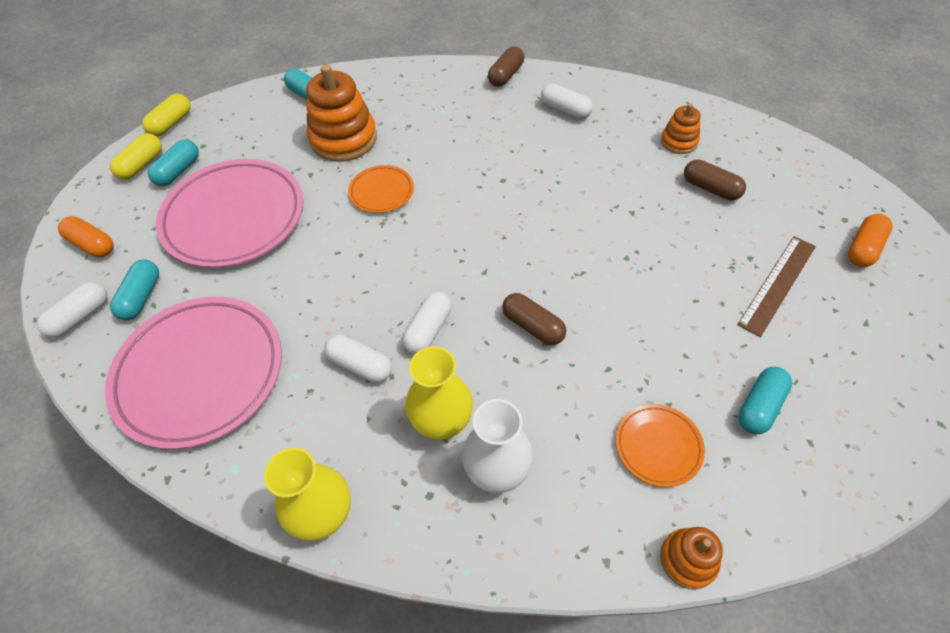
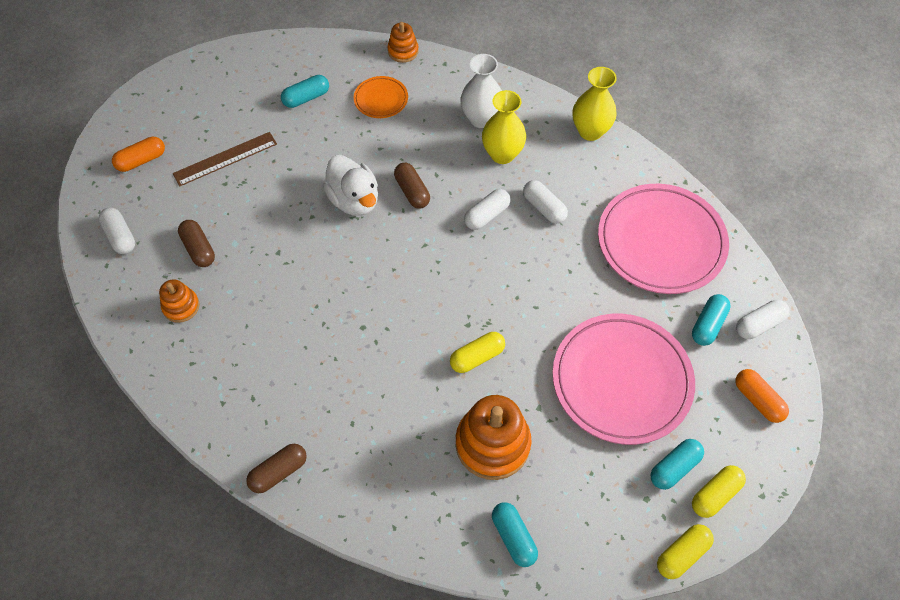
camera: 160 degrees left, 5 degrees up
orange plate [348,165,414,213] -> yellow capsule [450,332,505,373]
white capsule [541,84,593,119] -> white capsule moved to [99,207,135,254]
none -> white duck [323,155,378,216]

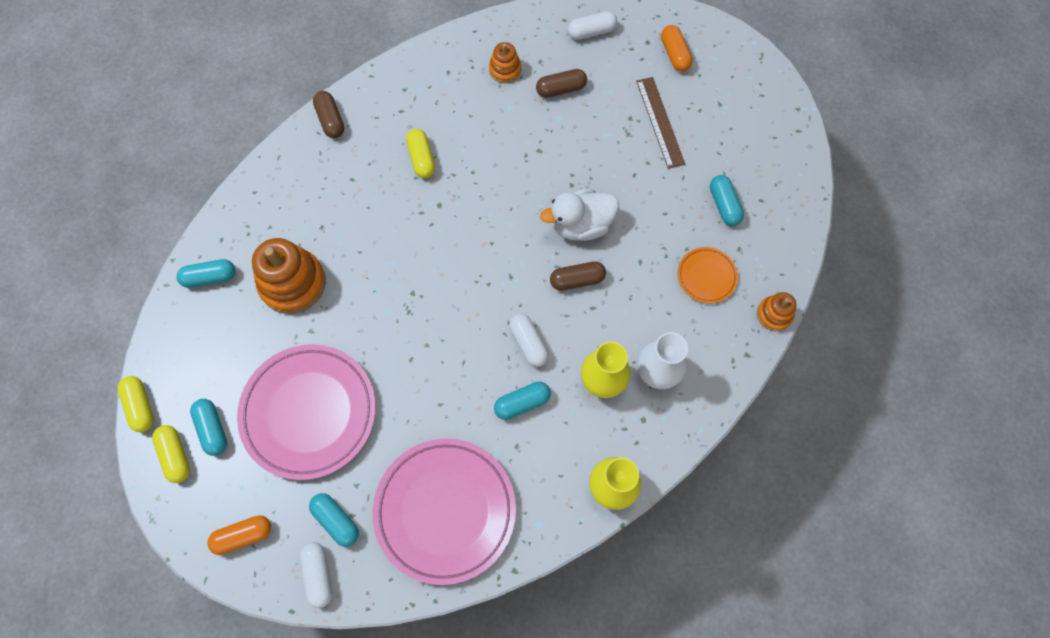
camera: 105 degrees right, 10 degrees up
yellow capsule [450,332,505,373] -> yellow capsule moved to [406,129,435,178]
white capsule [523,180,568,224] -> turquoise capsule [494,382,551,420]

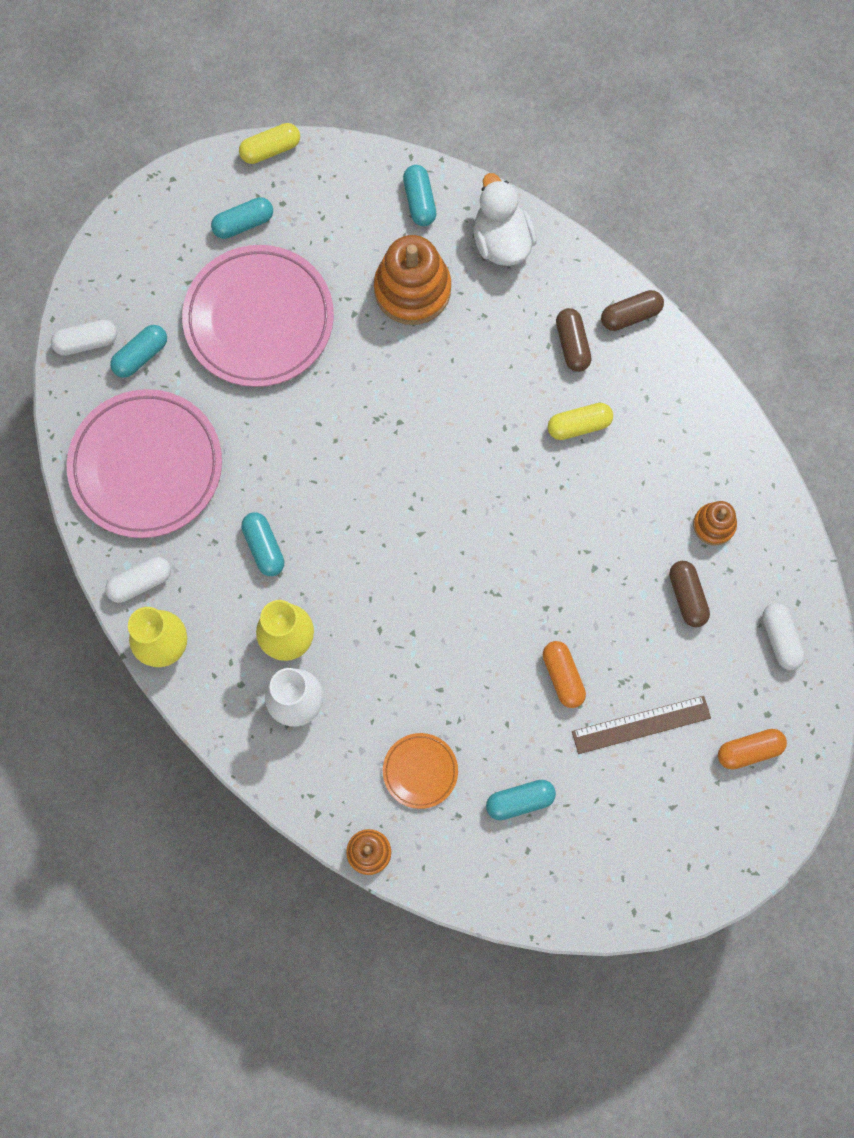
camera: 90 degrees right, 5 degrees up
yellow capsule [152,425,190,483] -> none
orange capsule [207,515,271,555] -> orange capsule moved to [543,641,586,708]
white capsule [509,314,549,367] -> white capsule moved to [105,557,171,603]
white duck [540,189,619,241] -> white duck moved to [473,173,537,266]
brown capsule [550,261,606,291] -> brown capsule moved to [556,308,592,372]

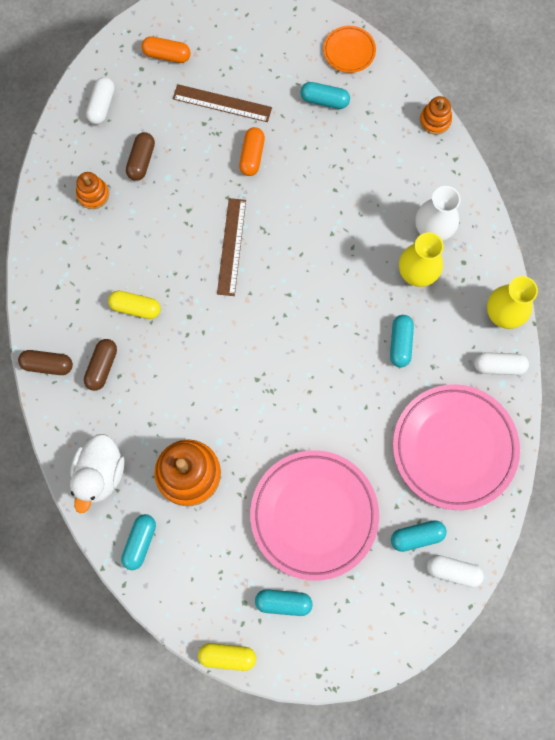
camera: 150 degrees left, 0 degrees up
orange plate [383,733,458,809] -> orange plate moved to [323,26,376,73]
none -> brown ruler [217,198,246,296]

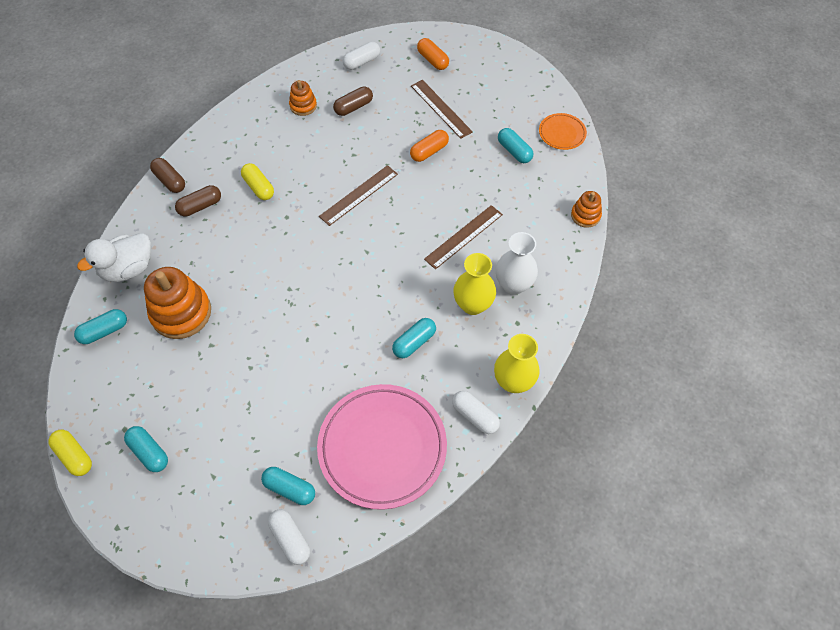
camera: 40 degrees right, 15 degrees down
pink plate [250,450,379,581] -> none
none -> brown ruler [424,205,503,269]

